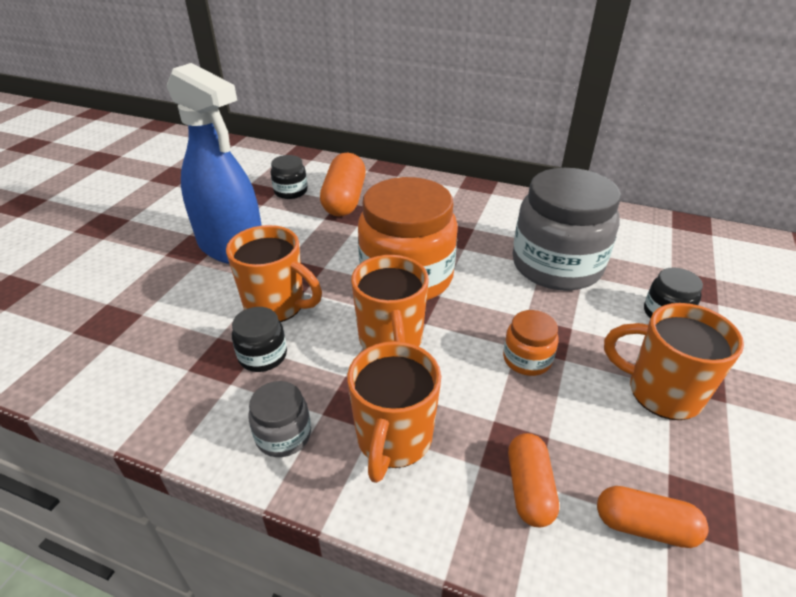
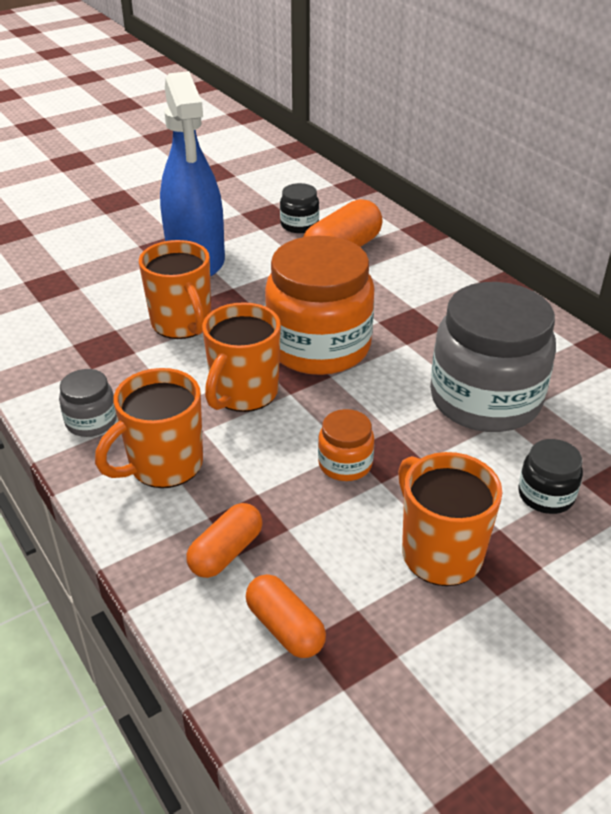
camera: 35 degrees right, 0 degrees up
black jar [232,307,287,372] -> none

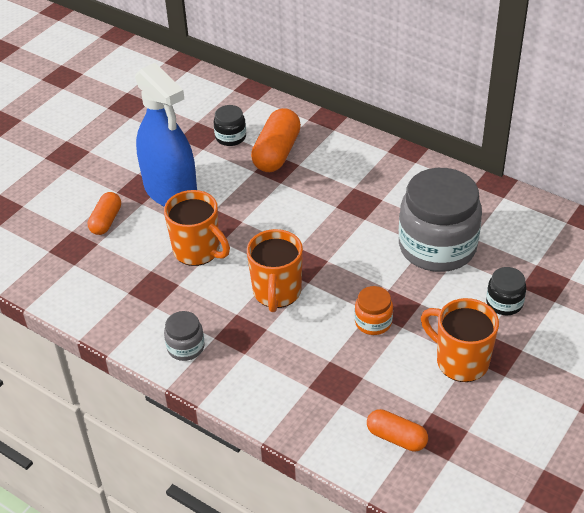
camera: 20 degrees left, 5 degrees up
orange mug [95,368,203,488] -> none
orange capsule [186,503,263,578] -> orange capsule moved to [88,192,121,235]
orange jar [265,236,374,375] -> none

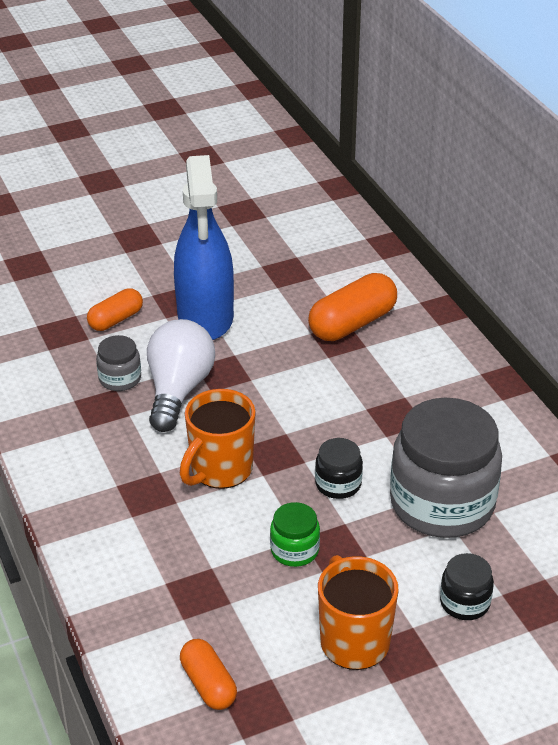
camera: 30 degrees right, 5 degrees down
orange mug [164,190,230,266] -> white light bulb [147,319,215,432]
grey jar [164,311,205,361] -> grey jar moved to [96,335,141,391]
black jar [214,105,246,146] -> black jar moved to [315,438,363,499]
orange jar [355,286,393,335] -> green jar [270,502,320,567]

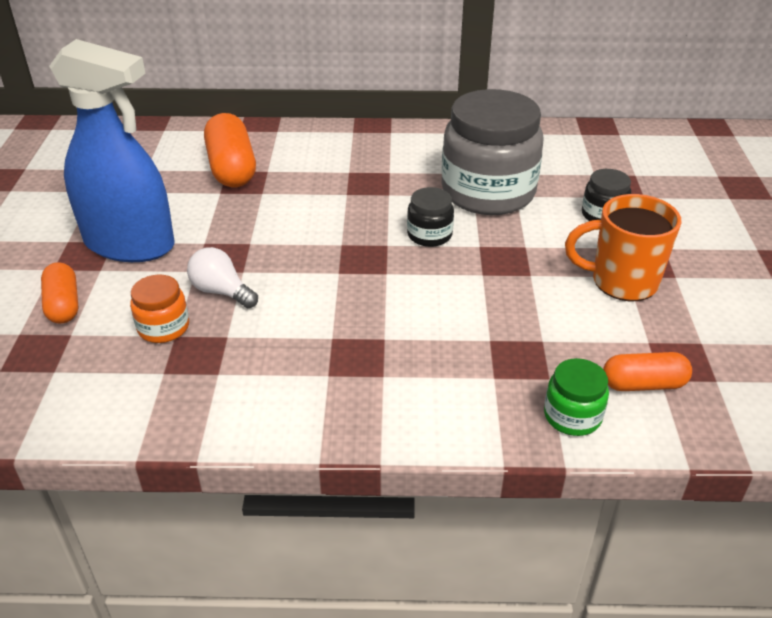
camera: 65 degrees left, 0 degrees up
grey jar [96,335,141,391] -> orange jar [130,274,189,343]
white light bulb [147,319,215,432] -> white light bulb [187,247,258,308], size x0.58
orange mug [180,389,256,489] -> none
green jar [270,502,320,567] -> green jar moved to [544,358,609,436]

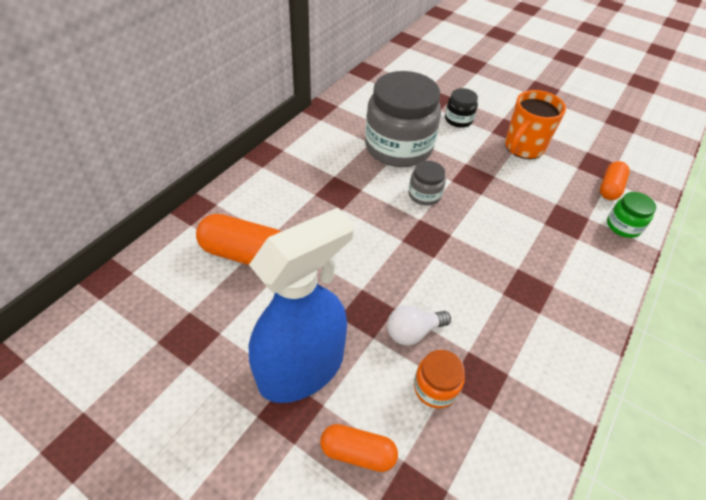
camera: 60 degrees left, 10 degrees up
black jar [407,187,454,247] -> grey jar [409,161,446,206]

